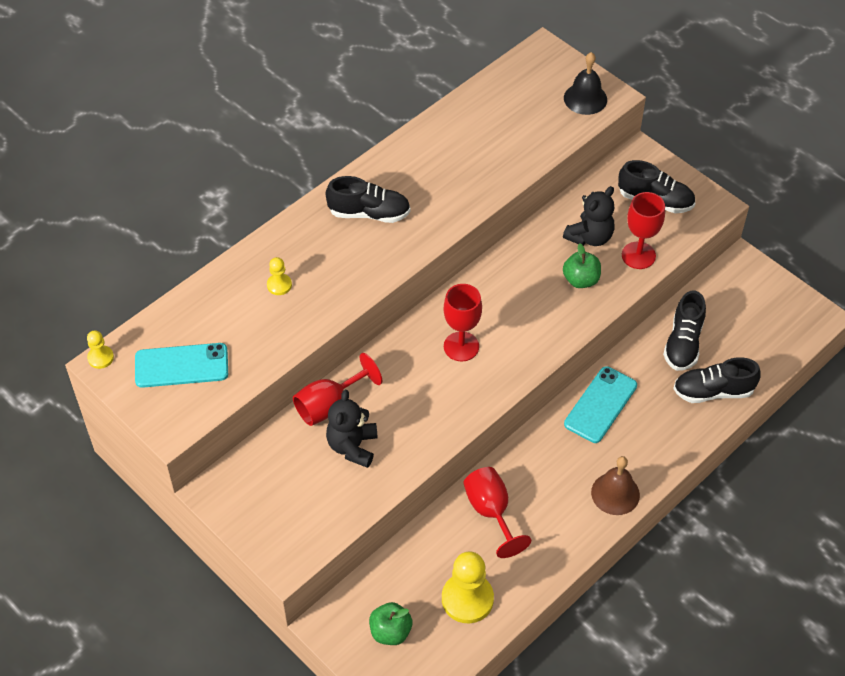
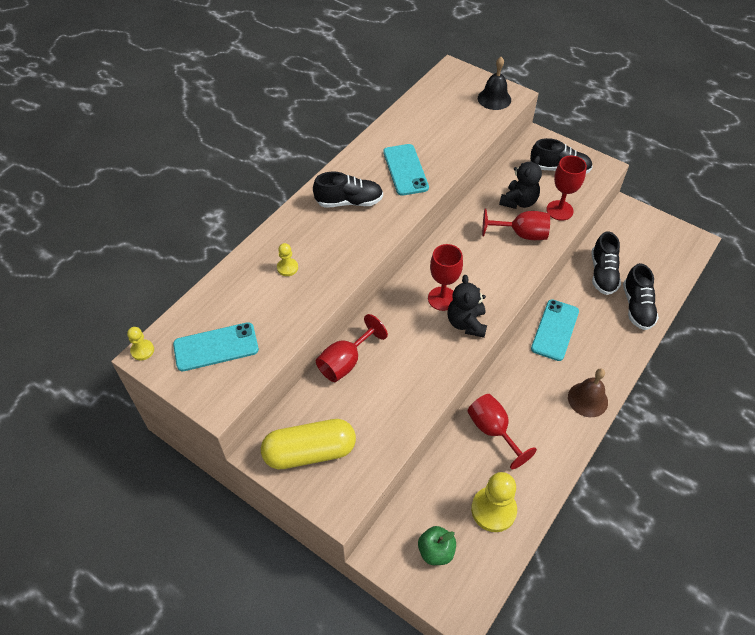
camera: 10 degrees left, 0 degrees up
black teddy bear [326,390,378,468] -> black teddy bear moved to [447,275,487,338]
green apple [563,243,601,288] -> red goblet [482,208,550,240]
black shoe [673,357,760,403] -> black shoe turned 75 degrees counterclockwise [623,263,659,330]
none -> yellow capsule [261,419,356,469]
none -> turquoise phone [383,144,429,196]

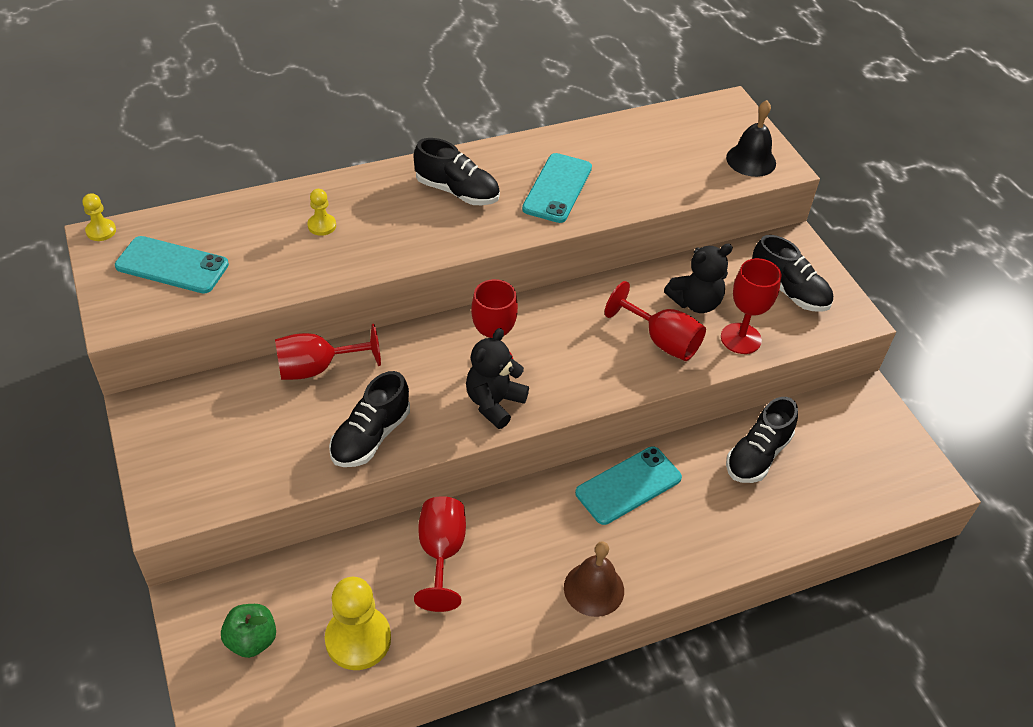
camera: 30 degrees right, 5 degrees down
yellow capsule [261,419,356,469] -> none
black shoe [623,263,659,330] -> black shoe moved to [329,371,410,467]

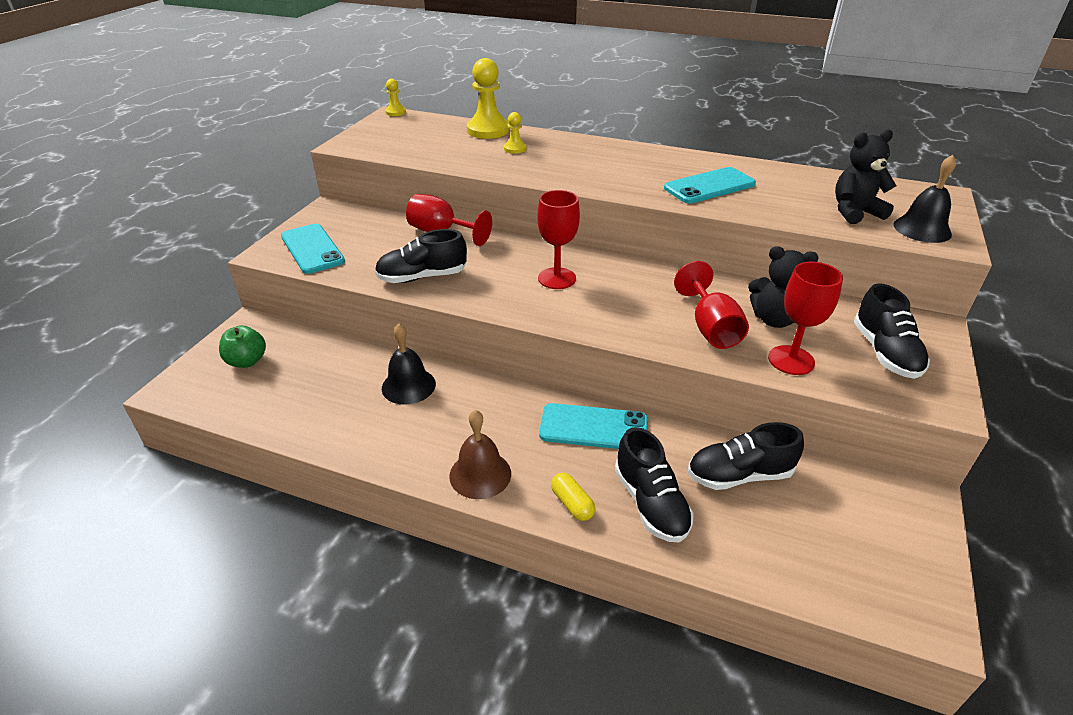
camera: 45 degrees right, 10 degrees down
turquoise phone [115,236,229,293] -> turquoise phone moved to [281,224,345,274]
yellow pawn [325,577,391,670] -> yellow pawn moved to [467,58,509,139]
black shoe [414,138,500,205] -> black shoe moved to [615,427,694,542]
red goblet [414,496,466,612] -> black bell [382,323,436,405]
black teddy bear [466,328,529,429] -> black teddy bear moved to [835,129,896,224]
none -> yellow capsule [551,473,595,521]

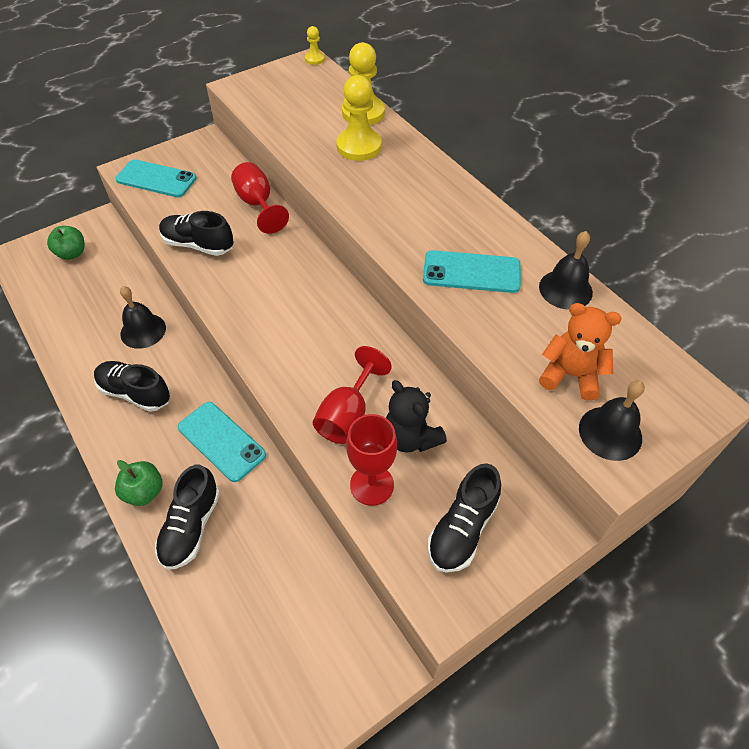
camera: 35 degrees right, 15 degrees up
turquoise phone [281,224,345,274] -> turquoise phone turned 75 degrees counterclockwise [115,159,197,197]
brown bell [449,410,511,499] -> none
yellow pawn [504,112,526,154] -> yellow pawn [336,75,382,161], size x1.98
red goblet [537,190,580,289] -> none
yellow capsule [551,473,595,521] -> green apple [115,460,163,506]
black shoe [688,422,804,490] -> black shoe moved to [94,361,170,412]
black teddy bear [835,129,896,224] -> orange teddy bear [539,303,622,401]
none -> black bell [539,231,593,310]

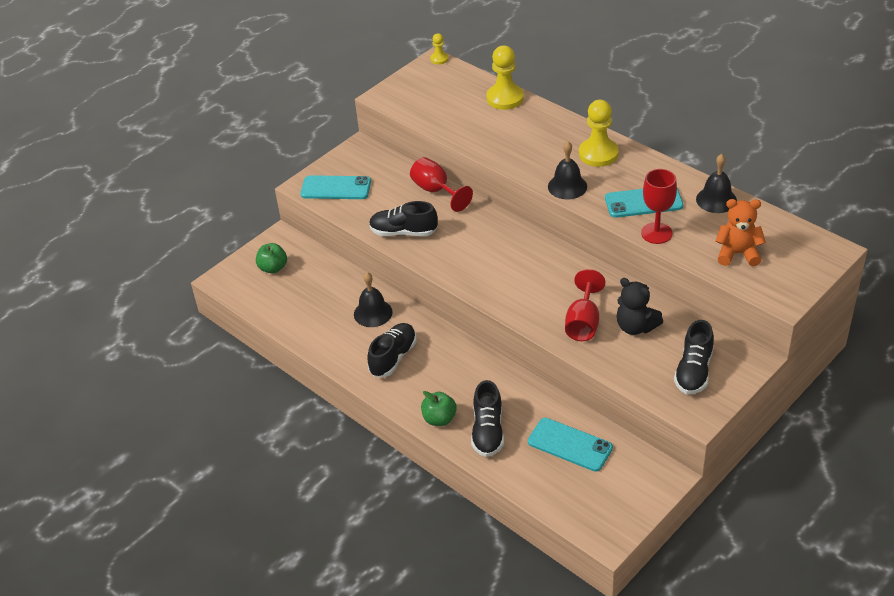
camera: 10 degrees left, 10 degrees down
black shoe [94,361,170,412] -> black shoe turned 105 degrees clockwise [367,323,417,377]
turquoise phone [178,402,266,482] -> turquoise phone moved to [528,418,613,472]
yellow pawn [336,75,382,161] -> yellow pawn moved to [579,100,619,167]
red goblet [346,414,397,506] -> red goblet moved to [641,169,677,244]
black bell [579,380,645,461] -> black bell moved to [548,141,587,199]

